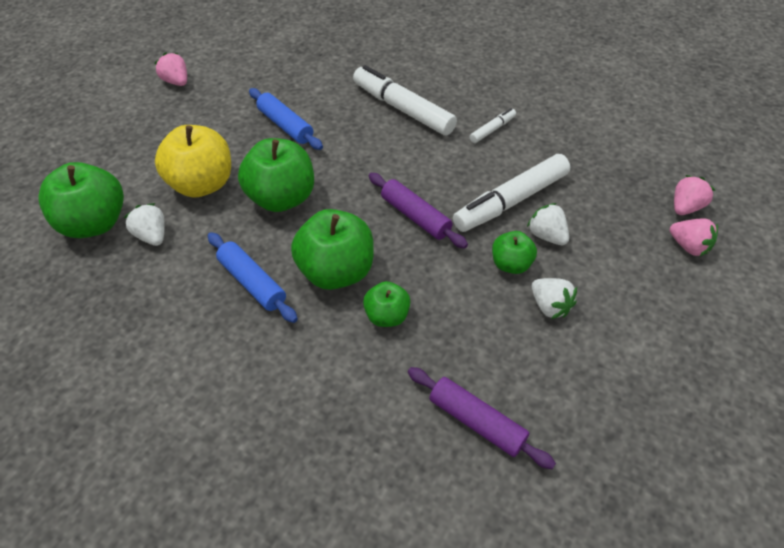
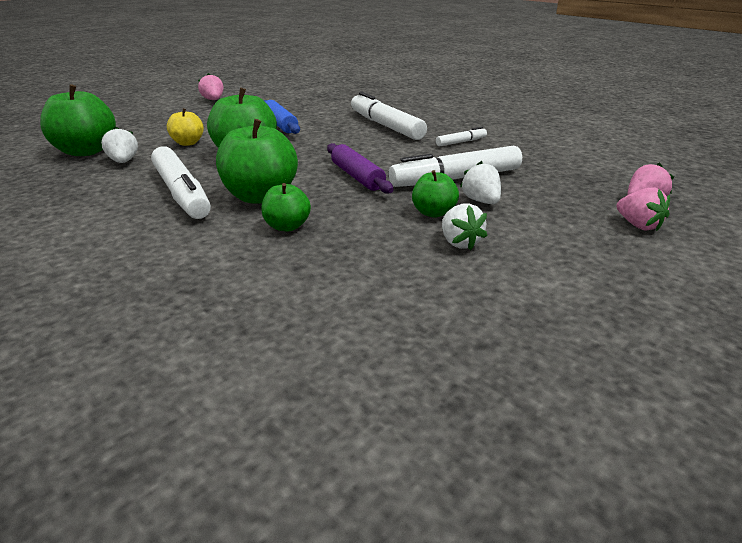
camera: 15 degrees right, 20 degrees down
yellow apple [155,125,231,198] -> yellow apple [167,108,204,146], size x0.55
blue rolling pin [208,232,298,323] -> white marker [151,146,211,219]
purple rolling pin [408,367,556,469] -> none

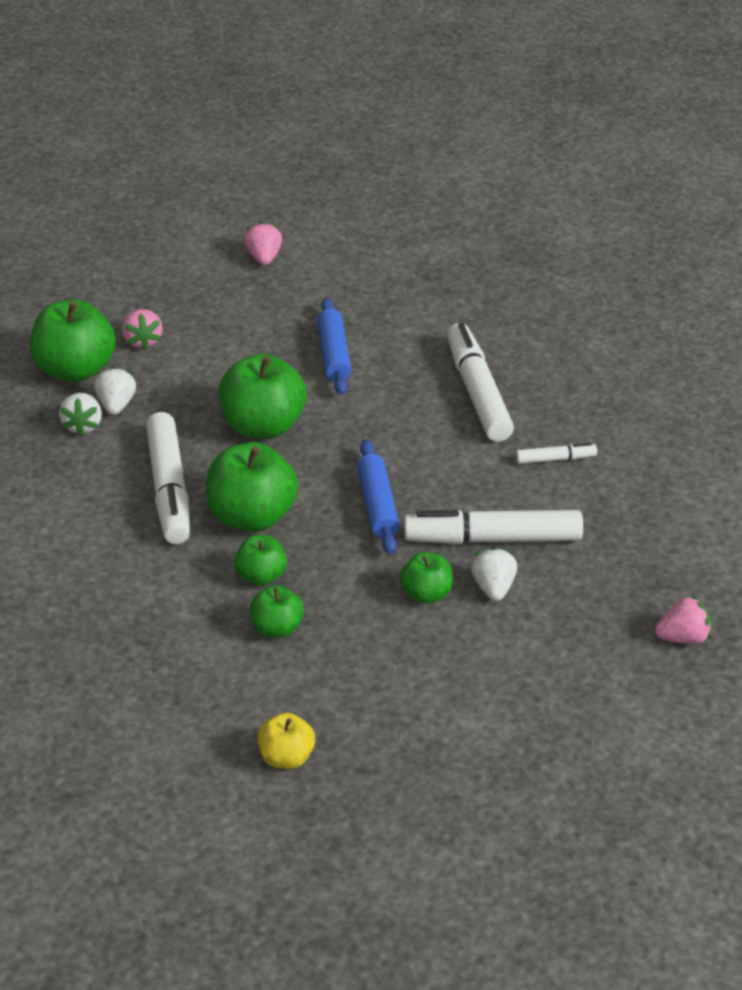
camera: 20 degrees right, 10 degrees up
yellow apple [167,108,204,146] -> yellow apple moved to [258,713,315,769]
purple rolling pin [327,143,393,194] -> blue rolling pin [357,439,399,554]
white strawberry [442,204,487,250] -> white strawberry moved to [59,393,102,436]
pink strawberry [617,187,670,231] -> pink strawberry moved to [122,309,163,351]
none -> green apple [250,585,304,638]

